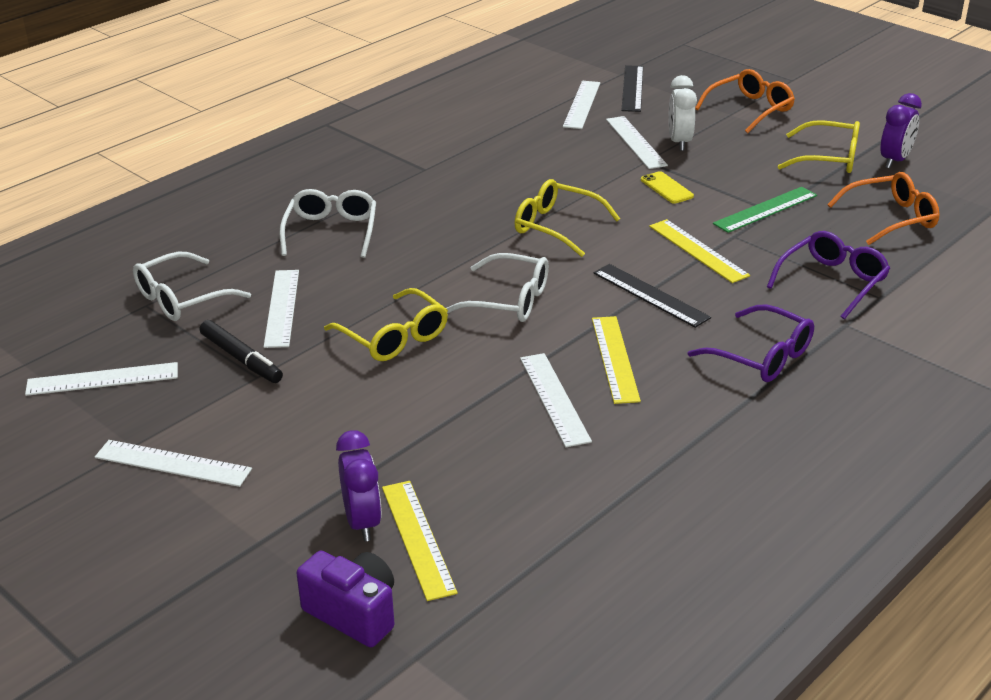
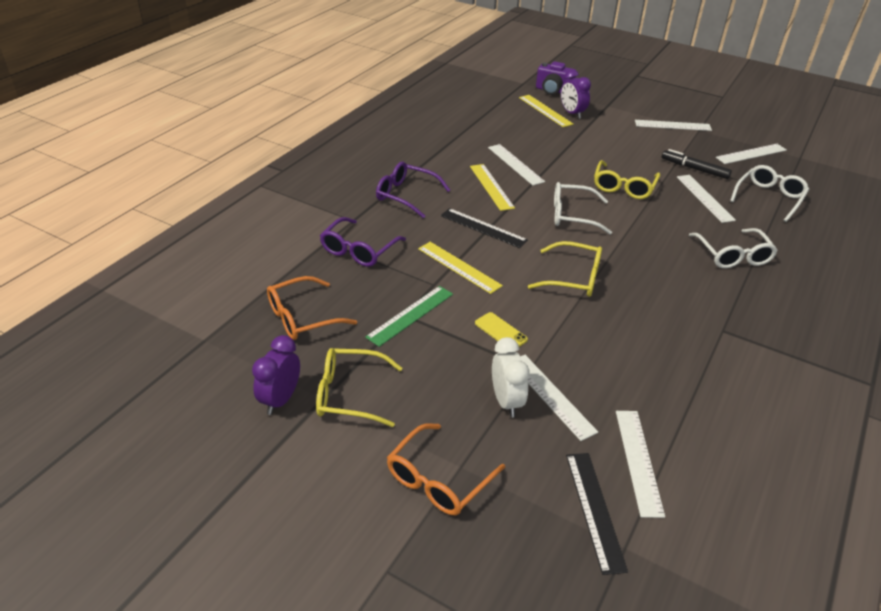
camera: 165 degrees right, 5 degrees up
yellow glasses [324,288,448,361] -> yellow glasses turned 105 degrees counterclockwise [594,160,660,199]

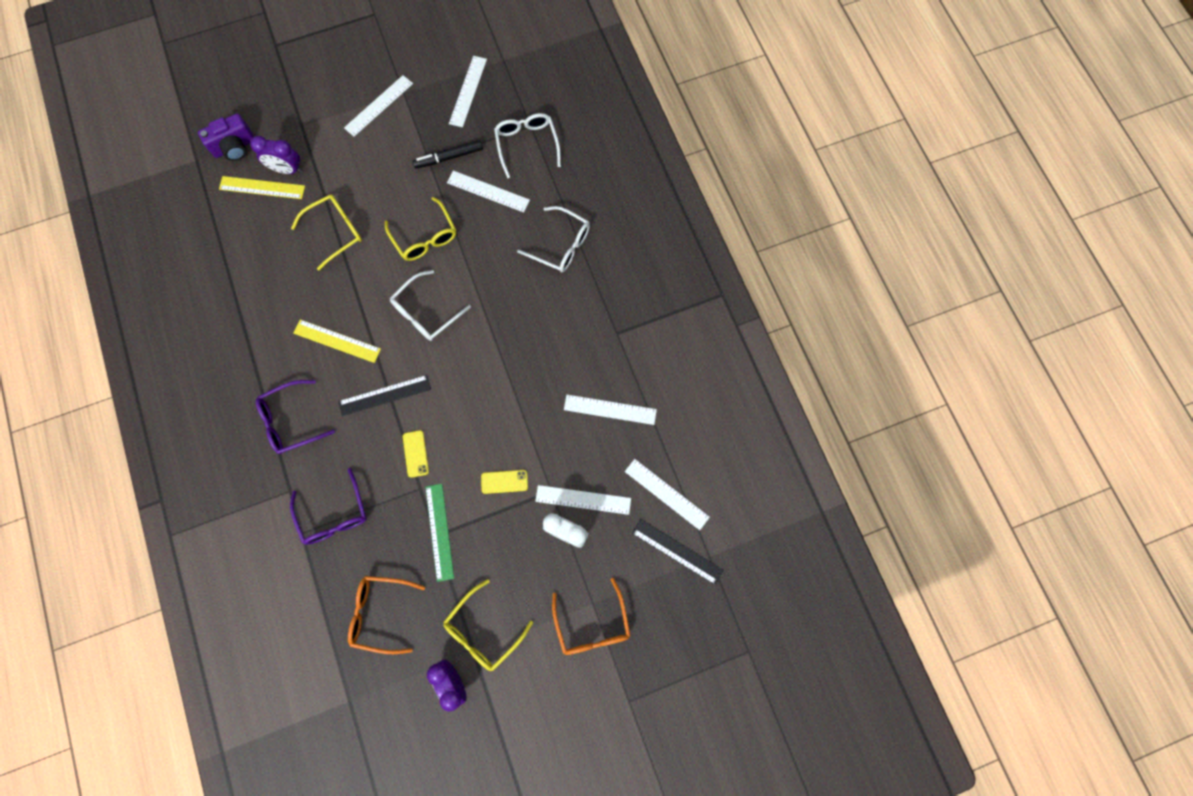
camera: 50 degrees left, 35 degrees up
orange glasses [267,276,357,340] -> orange glasses turned 90 degrees clockwise [348,576,425,654]
yellow ruler [418,242,503,294] -> yellow phone [403,430,429,478]
white ruler [488,144,545,186] -> white ruler moved to [564,395,657,425]
yellow glasses [528,241,602,297] -> yellow glasses moved to [291,195,362,270]

